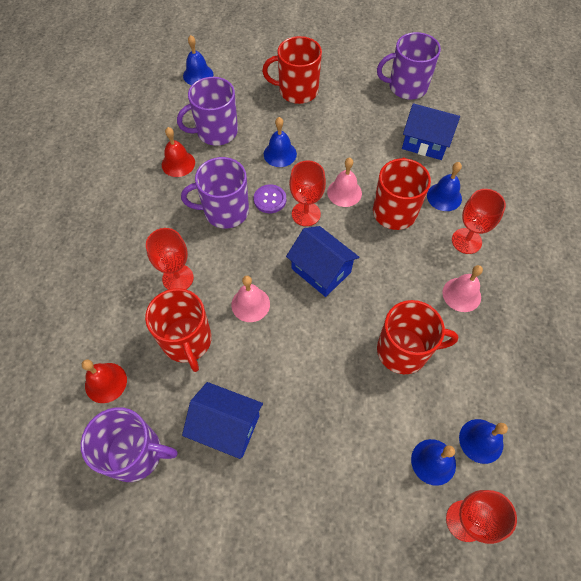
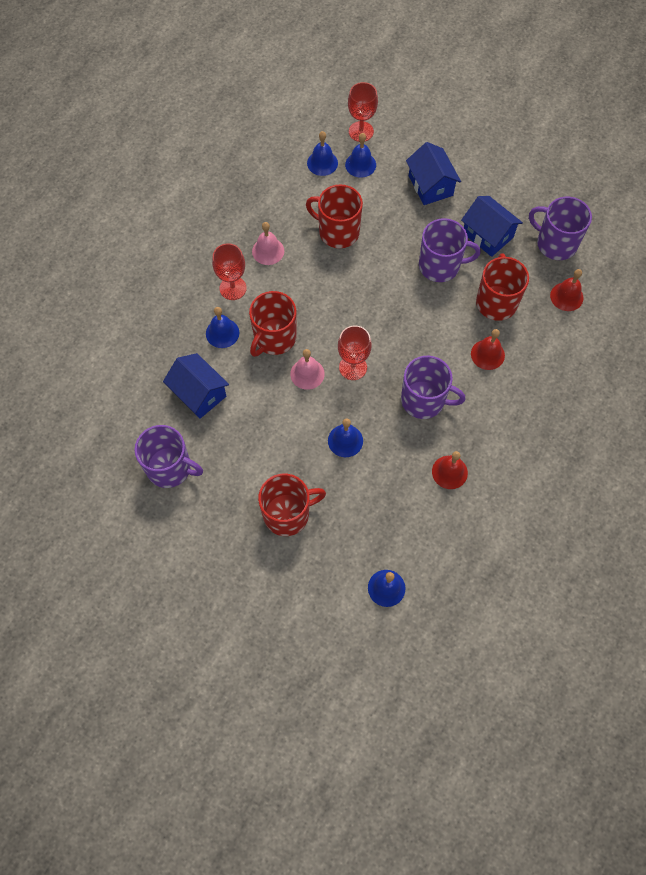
camera: 155 degrees left, 5 degrees up
red goblet [146,228,194,290] -> red bell [471,329,505,370]
purple mug [177,77,238,146] -> purple mug moved to [419,218,481,282]
pink bell [231,276,270,322] -> none
purple button [254,184,286,213] -> none
red mug [262,36,322,104] -> red mug turned 45 degrees counterclockwise [258,474,326,536]
blue house [286,226,359,297] -> blue house moved to [406,142,461,205]

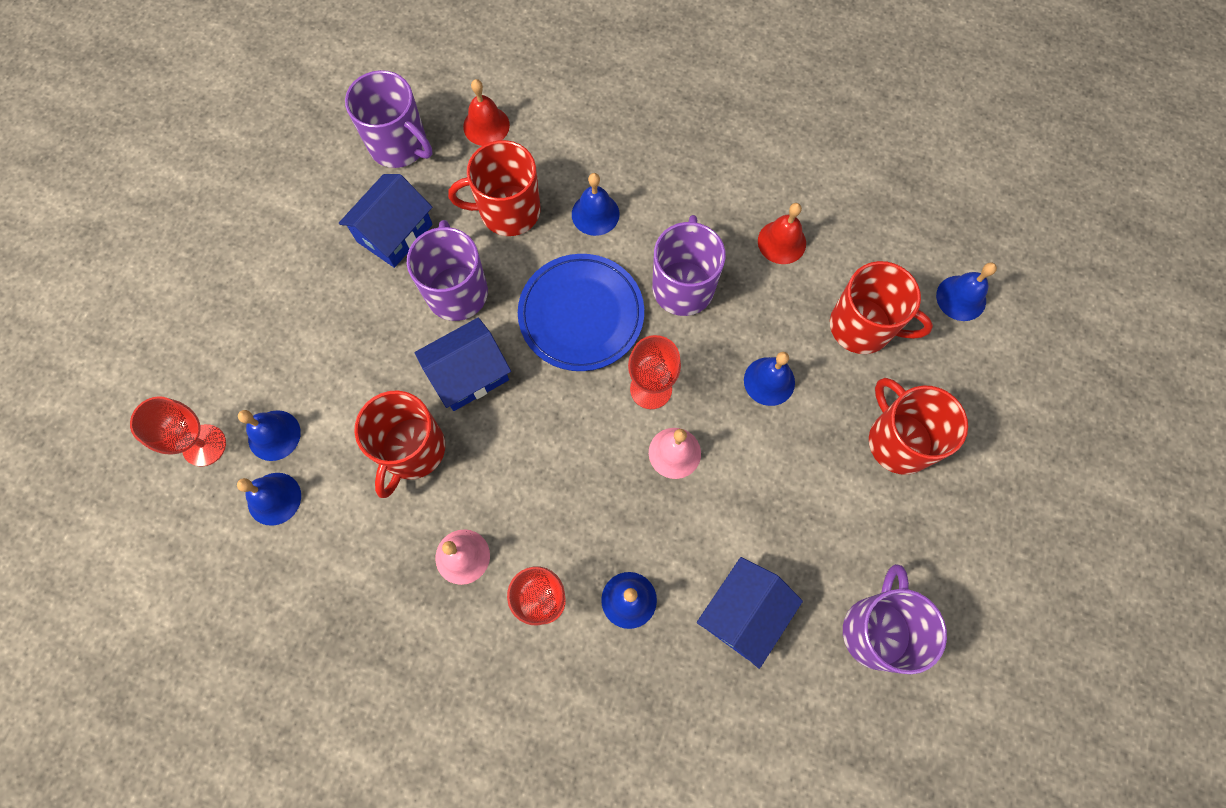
camera: 100 degrees left, 5 degrees up
red mug [249,291,296,357] -> red mug moved to [830,261,933,354]
blue house [406,142,461,205] -> blue house moved to [415,317,511,411]
red bell [471,329,505,370] -> blue bell [572,173,620,236]
purple mug [529,197,592,260] -> purple mug turned 75 degrees counterclockwise [345,70,433,168]
none -> blue plate [518,254,644,371]

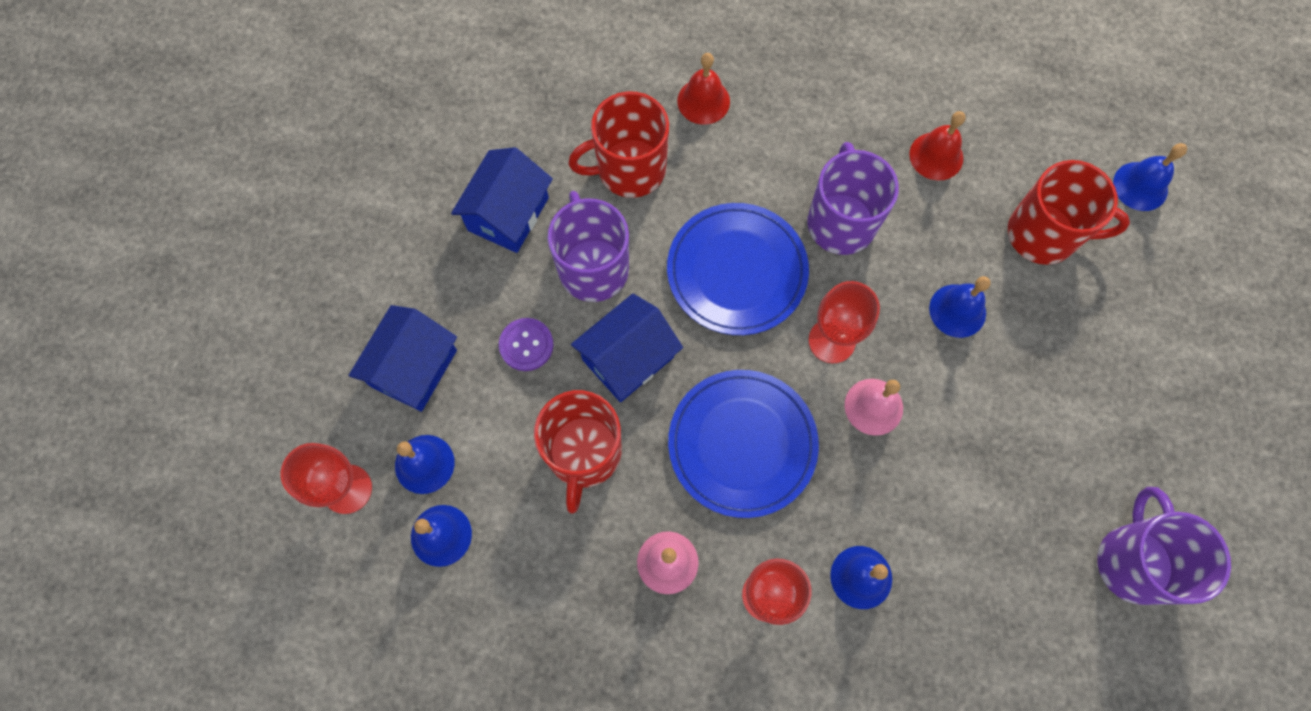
camera: 10 degrees left, 0 degrees up
purple mug [345,70,433,168] -> none
red bell [463,79,510,146] -> red bell moved to [677,53,730,125]
blue bell [572,173,620,236] -> none
blue house [697,557,803,669] -> blue house moved to [348,305,457,412]
red mug [869,378,968,475] -> none
none -> purple button [499,318,553,371]
none -> blue plate [668,370,819,518]

